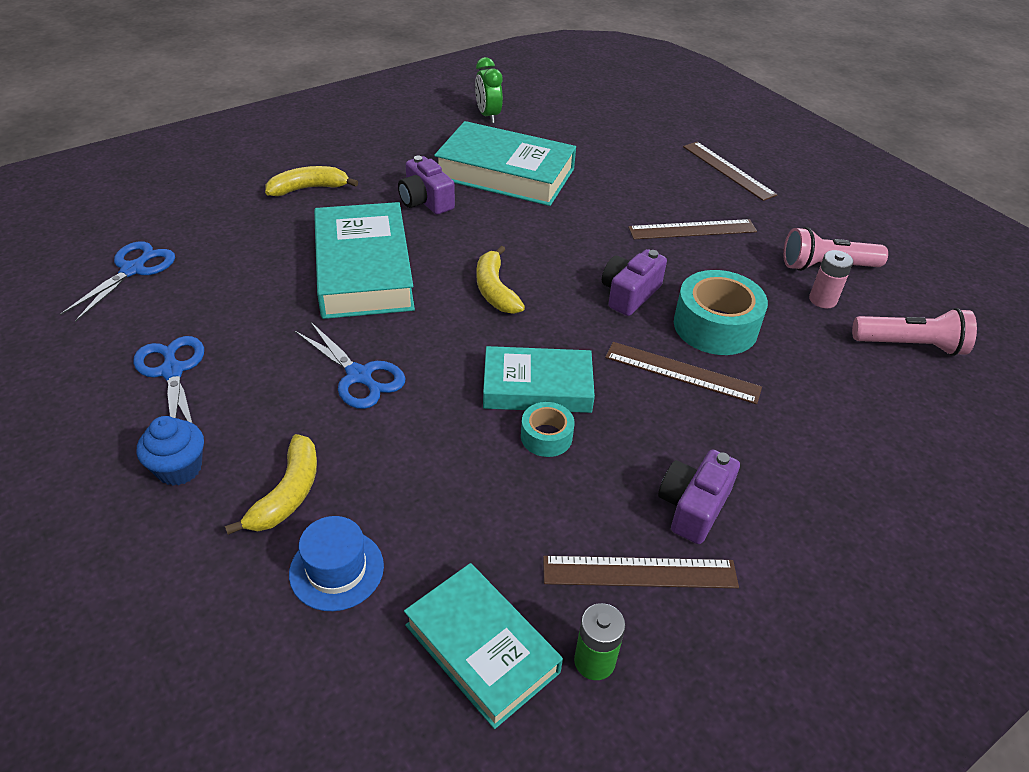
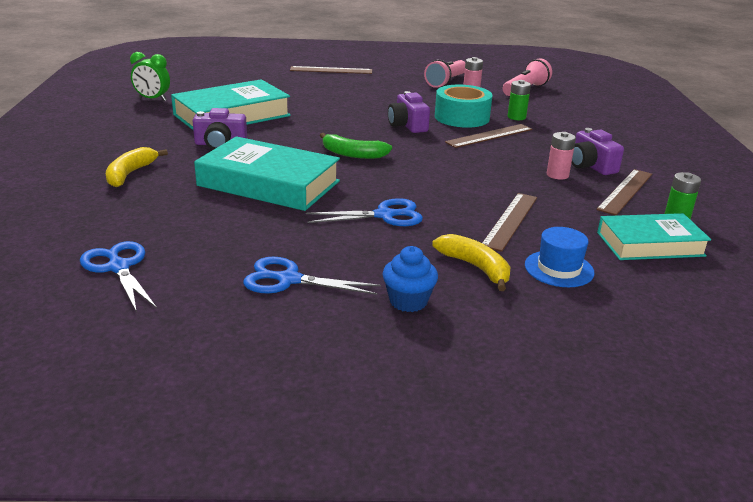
camera: 55 degrees left, 15 degrees down
yellow banana [477,246,525,314] -> green banana [320,133,392,159]
turquoise book [483,346,595,413] -> none
turquoise tape [521,402,575,457] -> none
brown ruler [628,219,757,239] -> brown ruler moved to [482,193,537,252]
none -> green battery [508,80,531,120]
none -> pink battery [547,132,576,179]

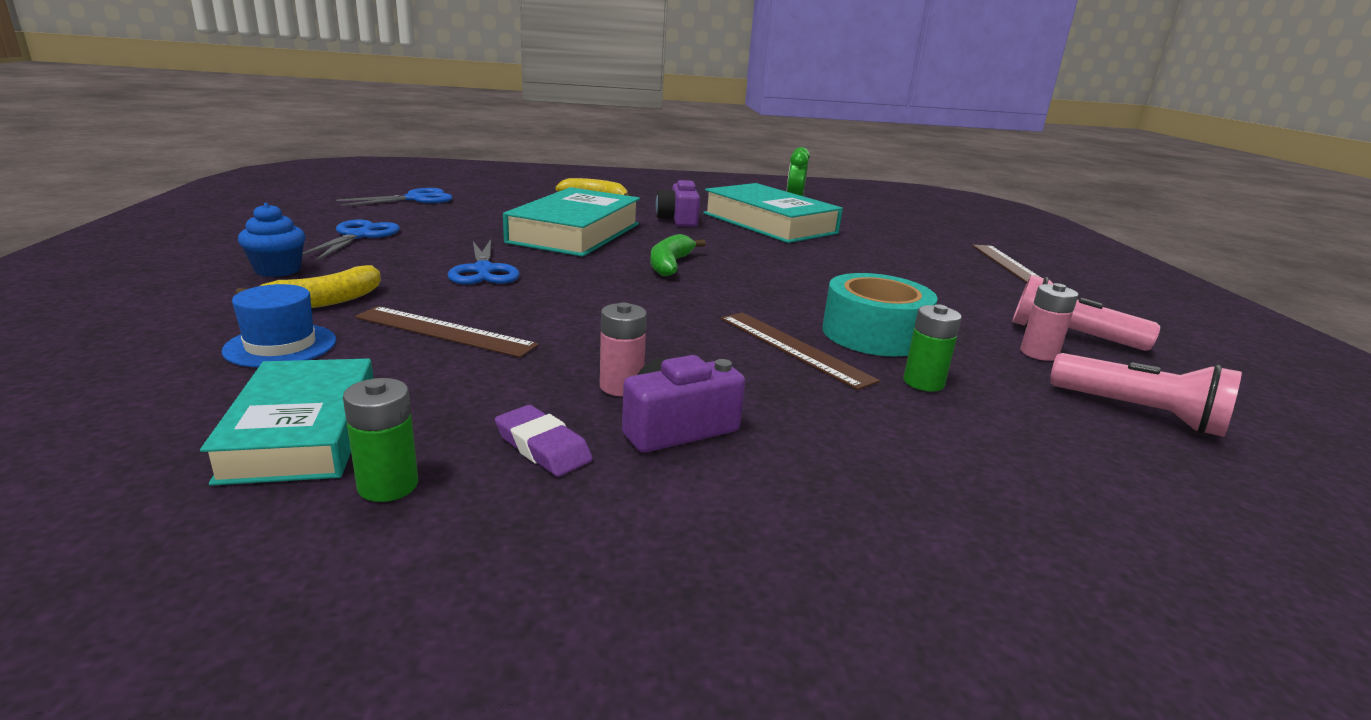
camera: 85 degrees right, 5 degrees down
purple camera [388,91,430,133] -> none
brown ruler [596,169,652,215] -> purple eraser [495,405,593,476]

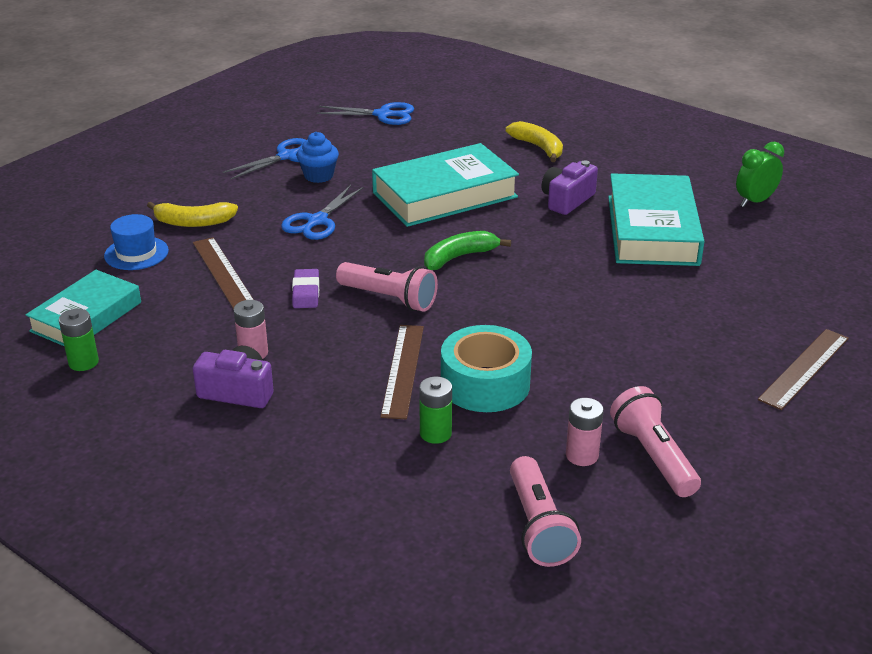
camera: 45 degrees right, 10 degrees up
blue cupcake [238,203,305,277] -> blue cupcake moved to [297,132,339,183]
purple eraser [495,405,593,476] -> purple eraser moved to [292,269,319,308]
none -> pink flashlight [336,262,438,312]

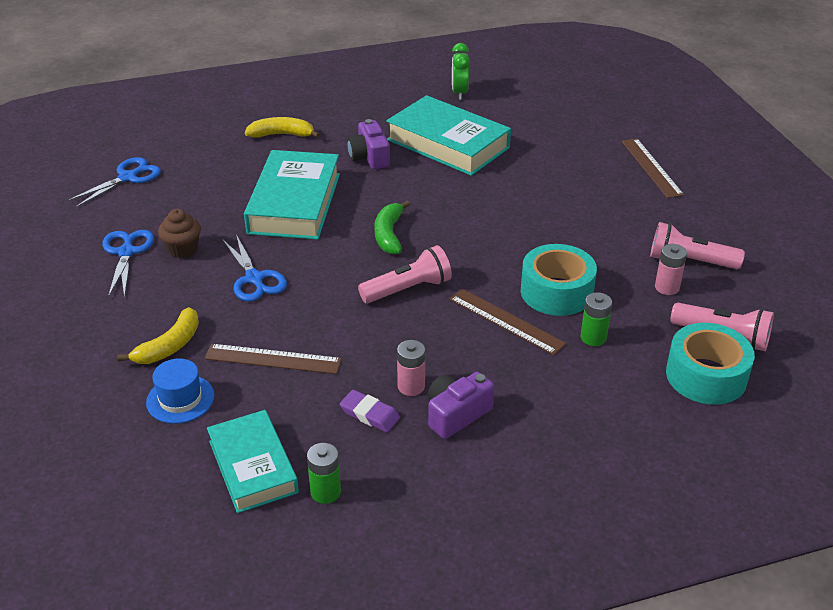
camera: 55 degrees left, 5 degrees up
purple eraser [292,269,319,308] -> purple eraser moved to [340,390,400,432]
blue cupcake [297,132,339,183] -> brown cupcake [158,209,201,258]
none -> turquoise tape [666,323,755,405]

